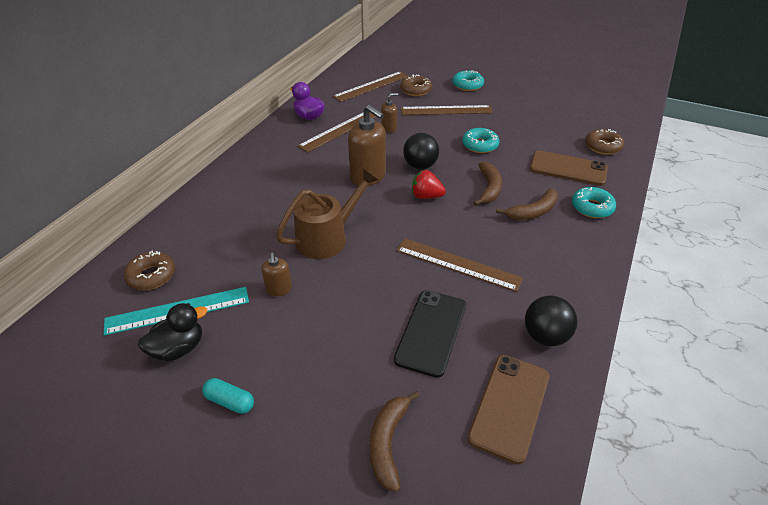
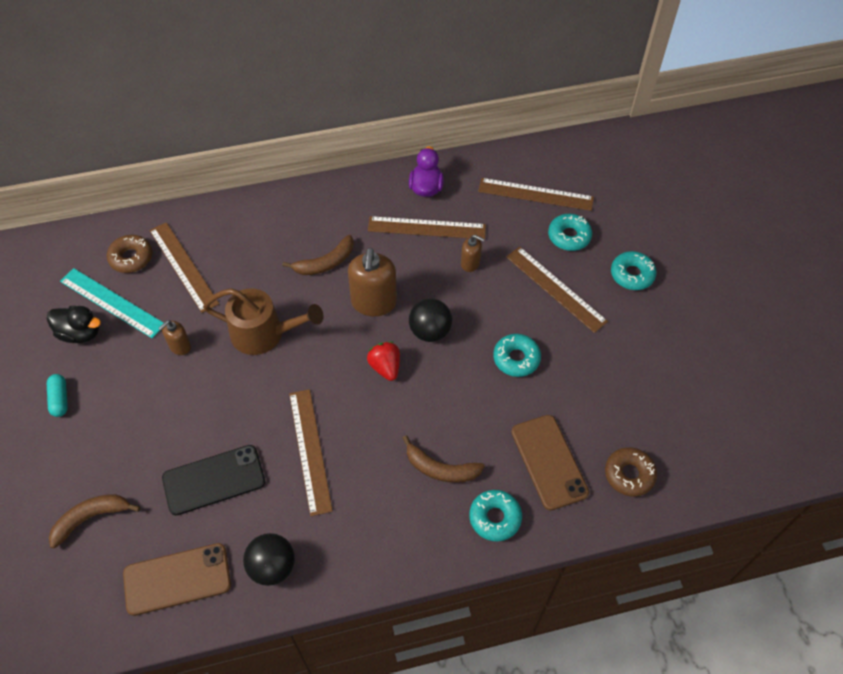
camera: 50 degrees right, 15 degrees up
brown donut [400,74,432,96] -> turquoise donut [548,214,592,251]
brown banana [473,162,502,206] -> brown banana moved to [282,235,354,275]
none -> brown ruler [149,222,219,313]

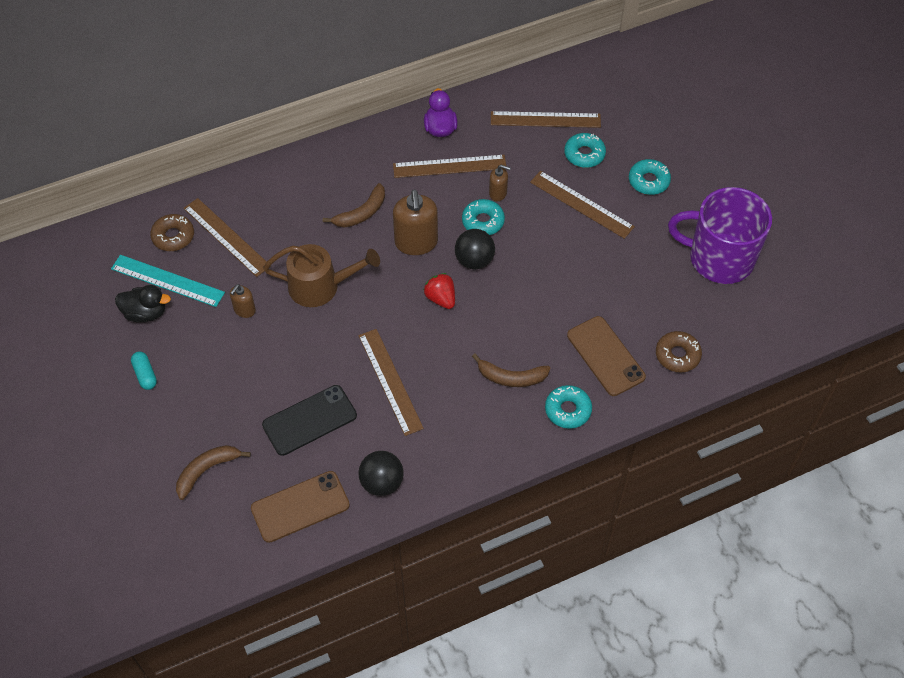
camera: 10 degrees left, 0 degrees up
turquoise donut [493,334,541,377] -> turquoise donut moved to [462,199,505,235]
none -> purple mug [668,187,772,284]

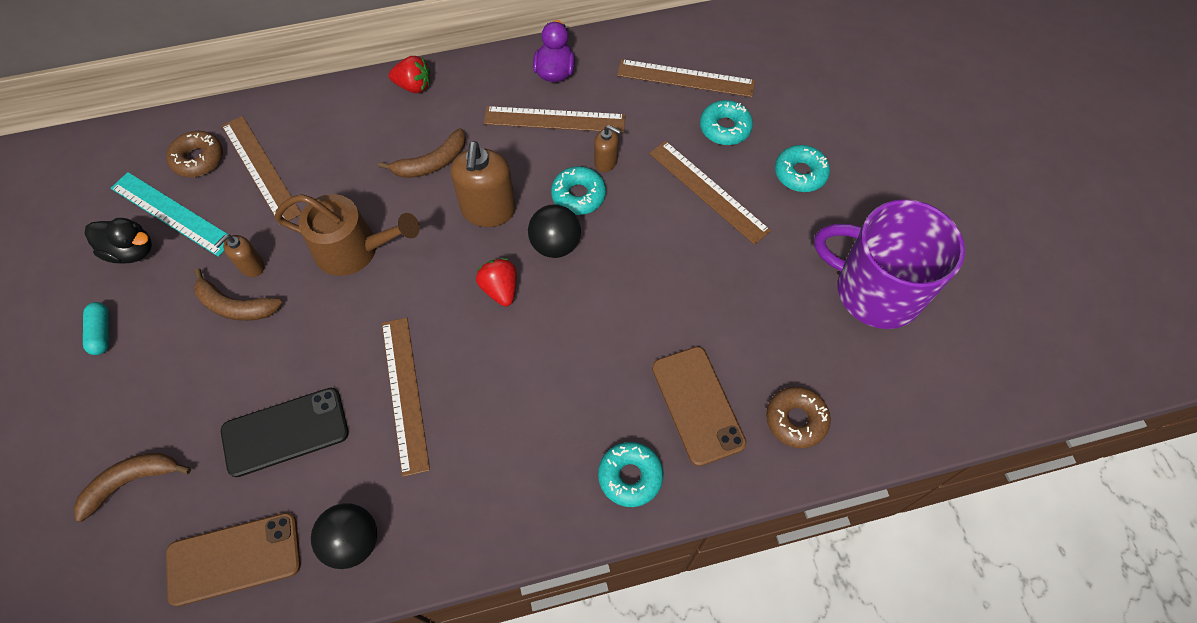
camera: 10 degrees right, 5 degrees up
brown banana [472,353,550,387] -> brown banana moved to [194,268,282,321]
none -> red strawberry [389,56,430,93]

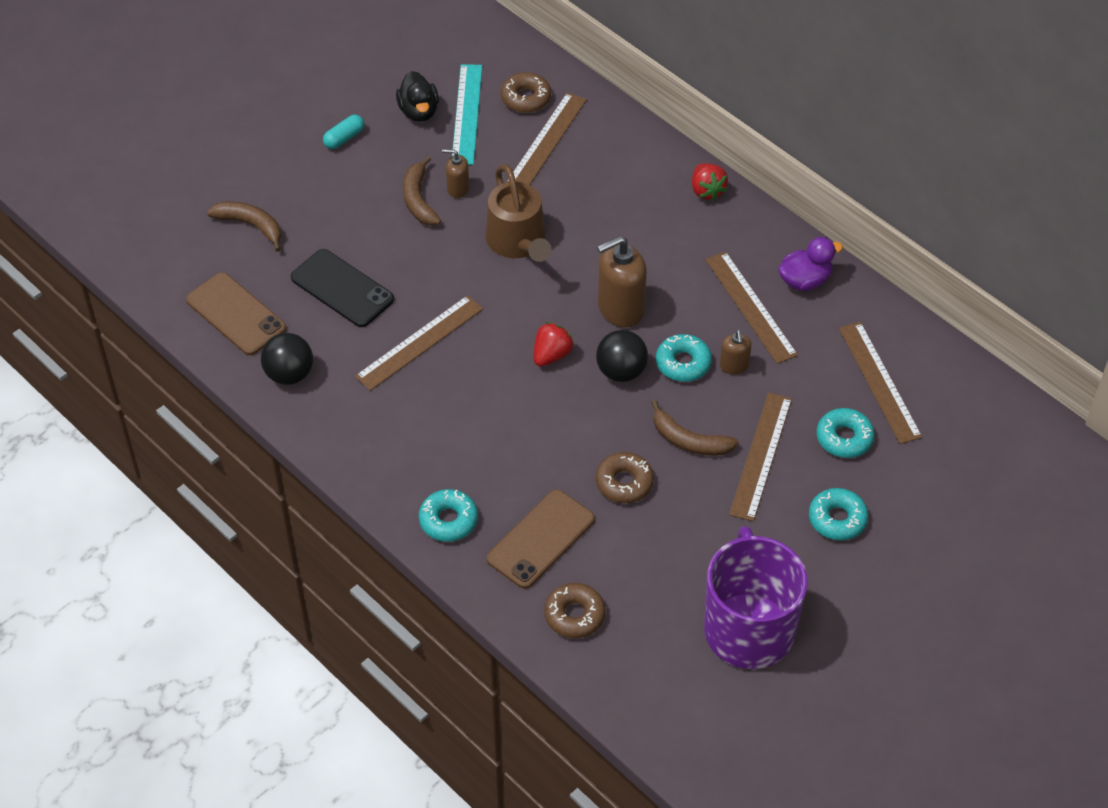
camera: 60 degrees right, 10 degrees down
brown banana [378,128,466,178] -> brown banana moved to [651,400,739,456]
none -> brown donut [596,452,654,503]

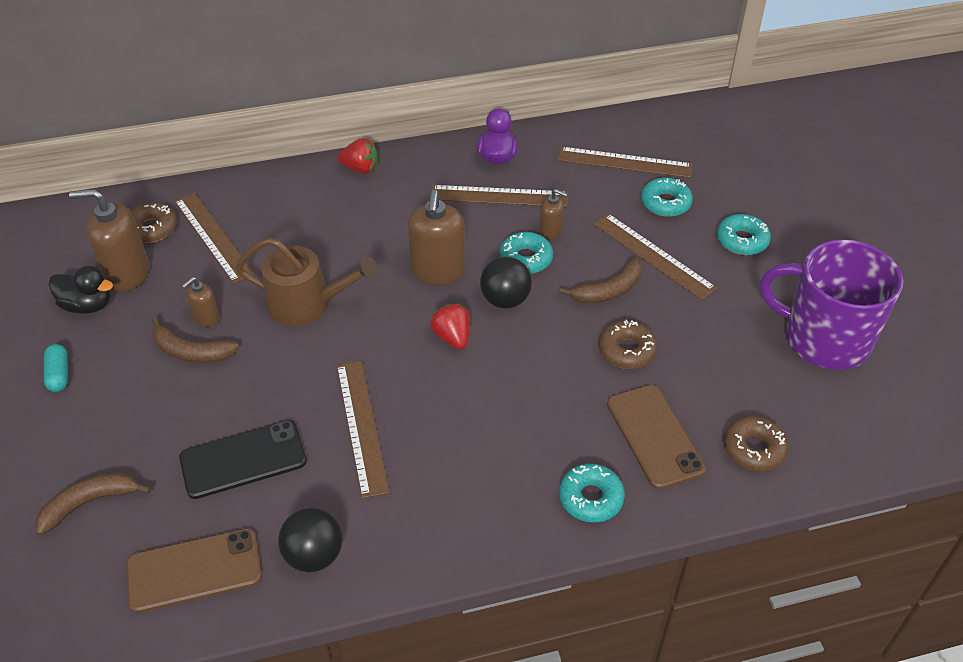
camera: 60 degrees left, 5 degrees down
turquoise ruler [452,64,482,165] -> brown soap dispenser [69,189,149,292]

